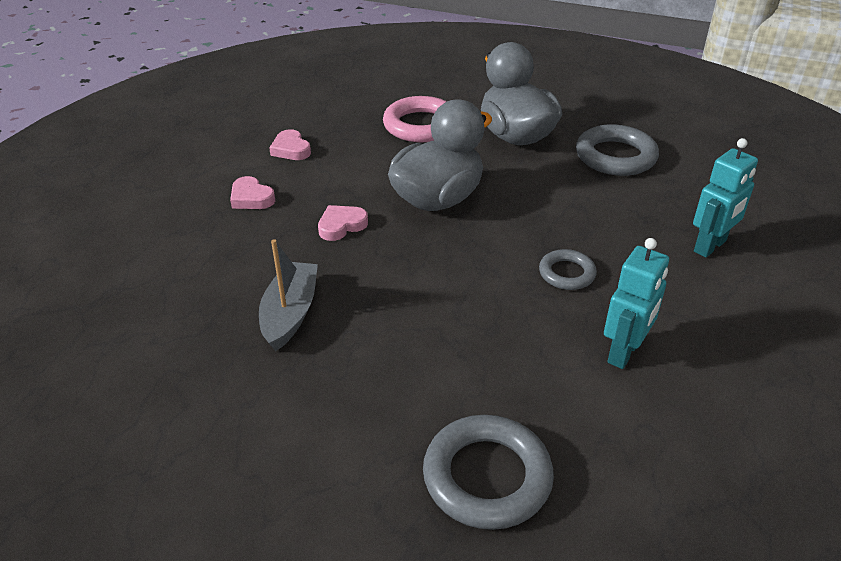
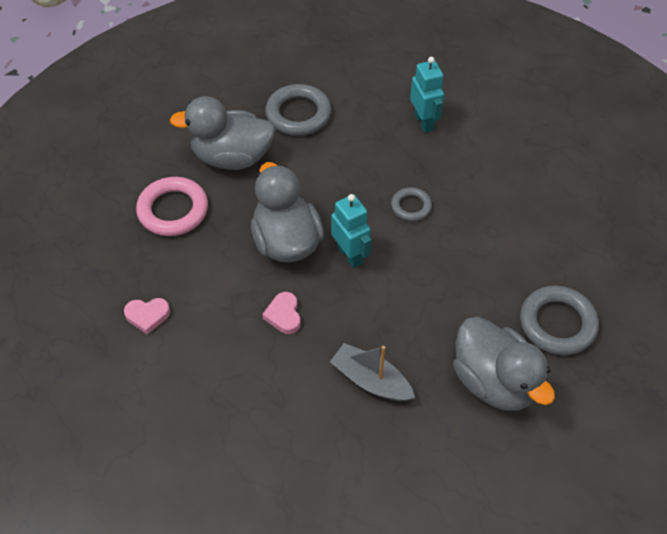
camera: 65 degrees left, 15 degrees up
pink heart [230,176,275,209] -> none
turquoise robot [604,238,669,369] -> turquoise robot moved to [331,194,371,268]
none -> grey duck [453,317,555,411]

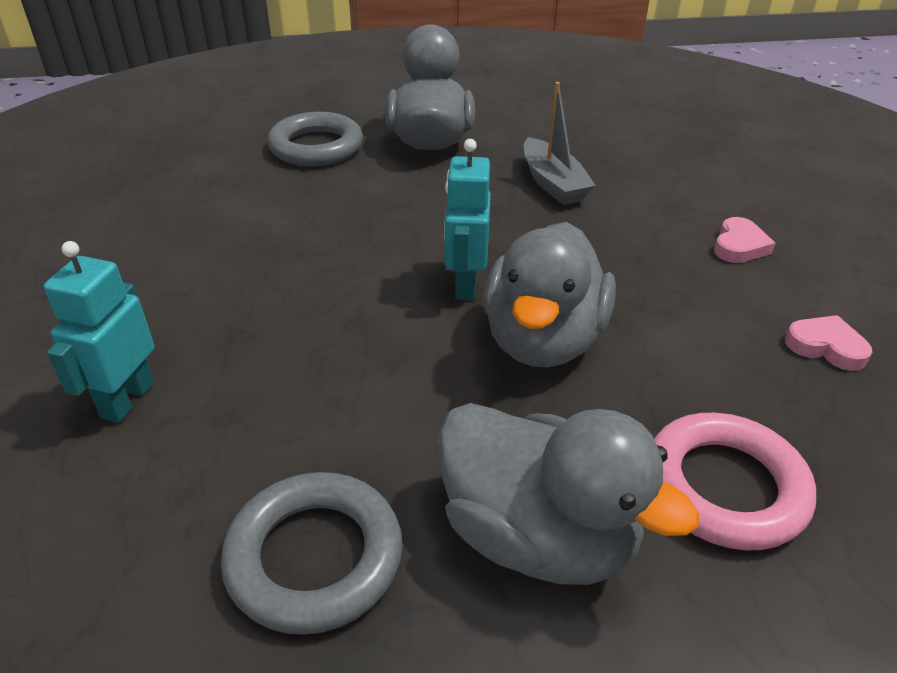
camera: 145 degrees left, 15 degrees down
pink heart [262,292,301,334] -> pink heart moved to [714,217,776,263]
grey ring [391,187,432,221] -> none

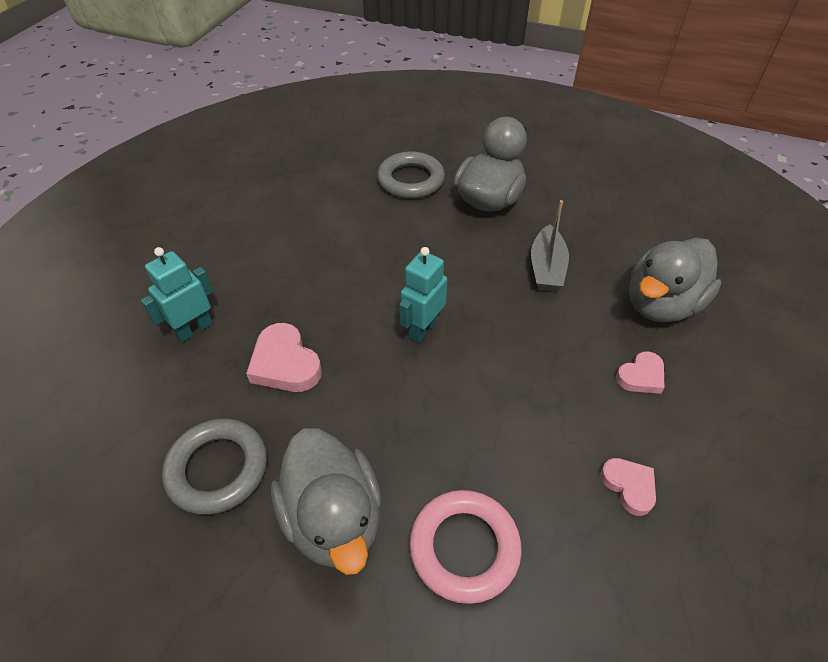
camera: 30 degrees right, 10 degrees up
grey duck [484,222,616,367] -> grey duck moved to [629,238,722,322]
none -> pink heart [246,323,322,392]

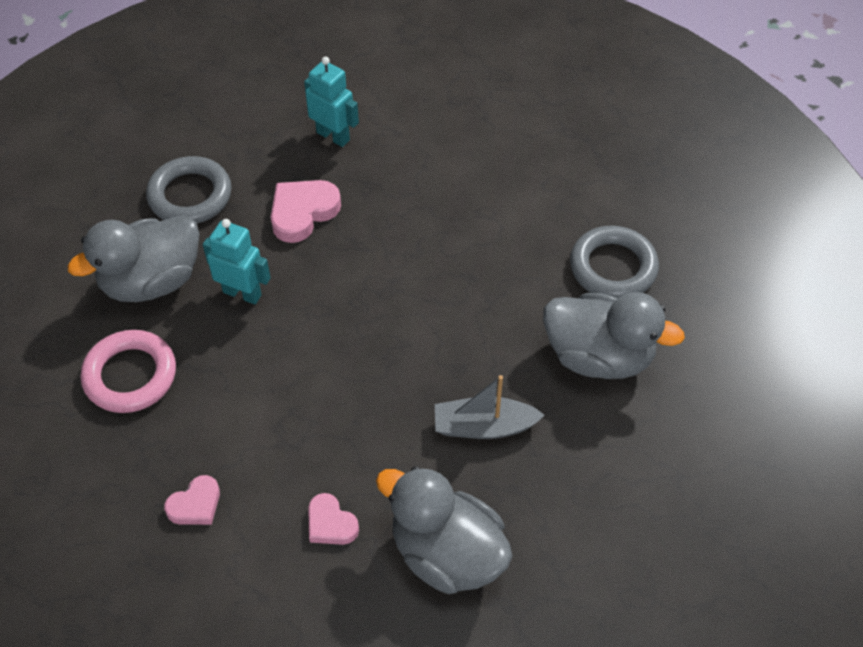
camera: 80 degrees right, 5 degrees up
turquoise robot [399,247,448,343] -> turquoise robot moved to [203,219,271,305]

